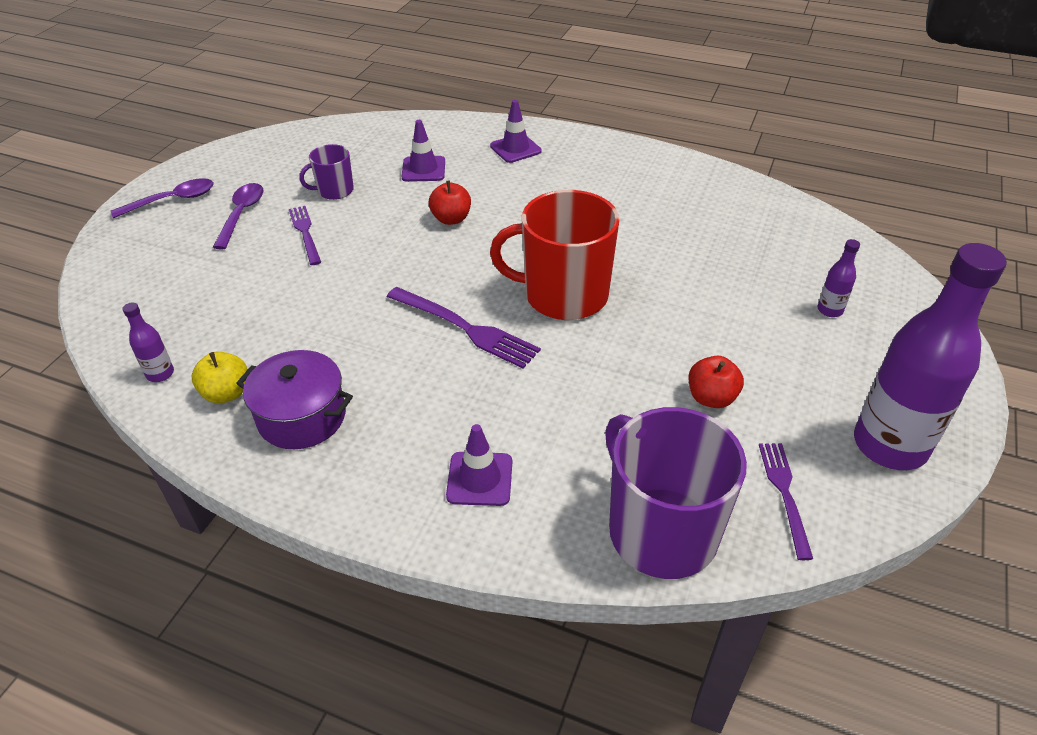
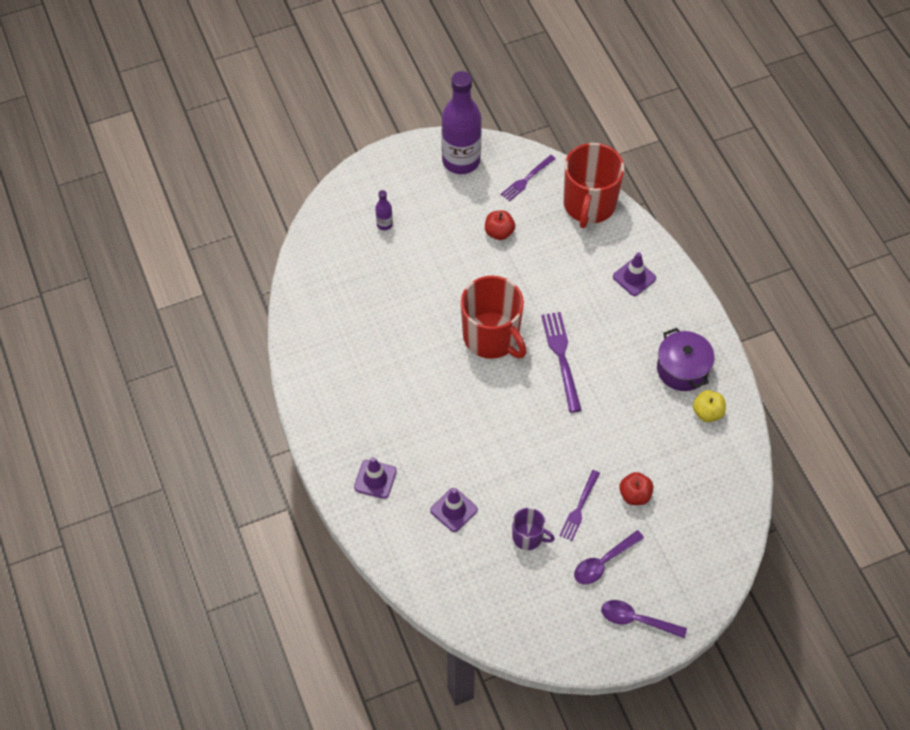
camera: 135 degrees left, 15 degrees up
purple bottle [122,303,174,382] -> none
red apple [429,181,471,225] -> red apple moved to [619,472,653,505]
purple mug [605,407,747,579] -> red mug [563,143,625,228]

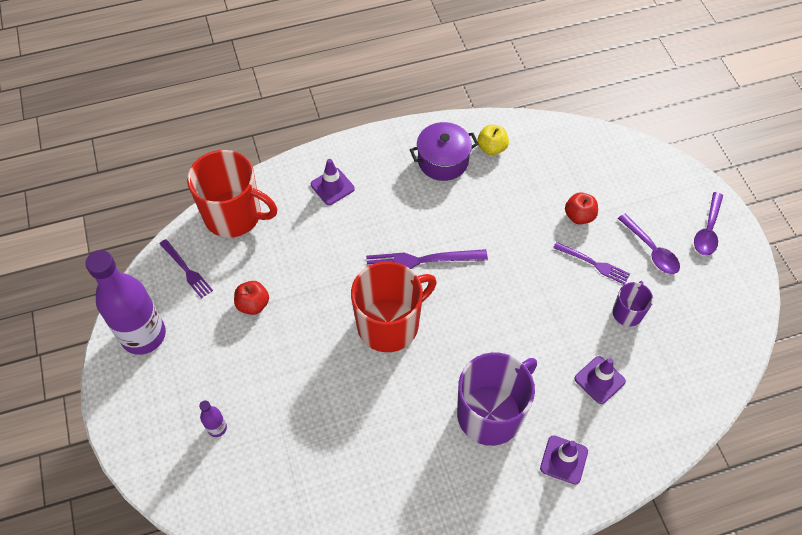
camera: 85 degrees left, 0 degrees up
none -> purple mug [457,352,537,446]

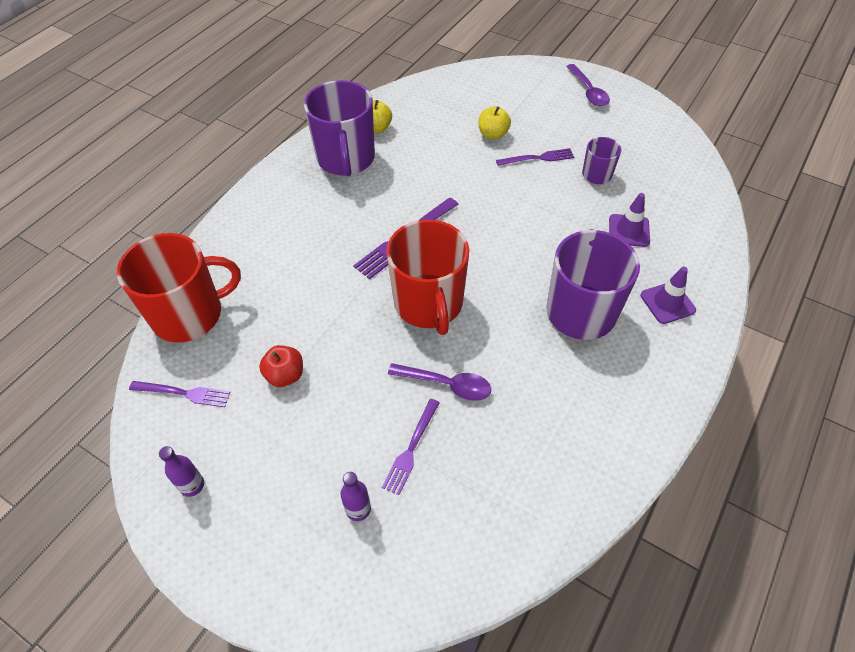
camera: 40 degrees left, 5 degrees down
purple bottle [86,250,166,355] -> purple bottle [159,446,204,497], size x0.41
purple traffic cone [311,159,355,205] -> none
red mug [351,261,437,352] -> red mug turned 150 degrees clockwise [386,220,469,335]
purple pot [410,122,479,181] -> purple mug [304,80,375,176]
red apple [565,192,598,224] -> yellow apple [478,106,511,139]
purple spoon [618,214,680,274] -> purple spoon moved to [388,363,491,401]
none -> purple fork [382,399,440,495]

